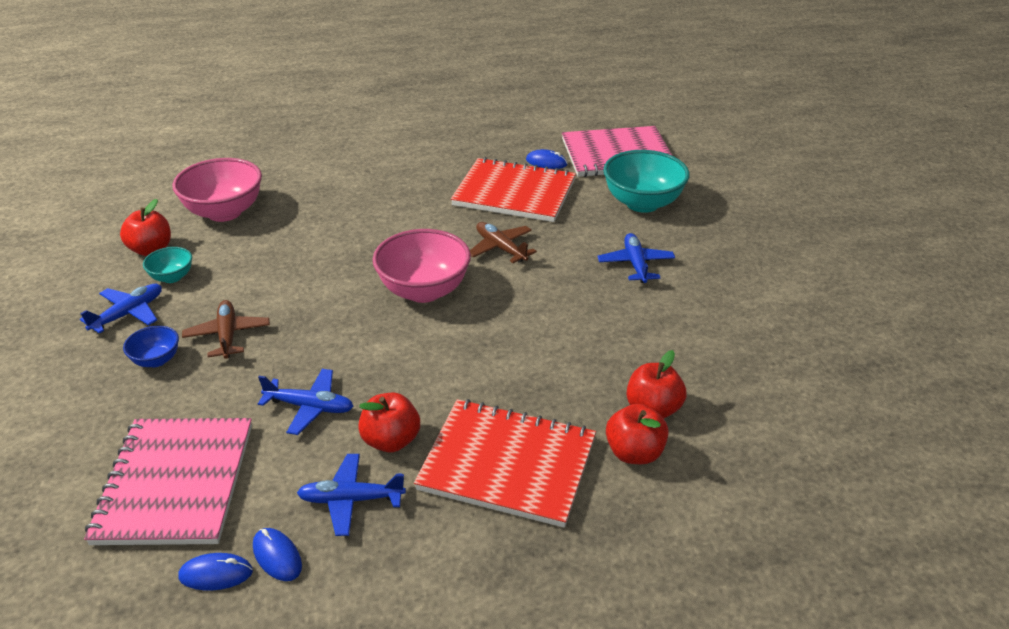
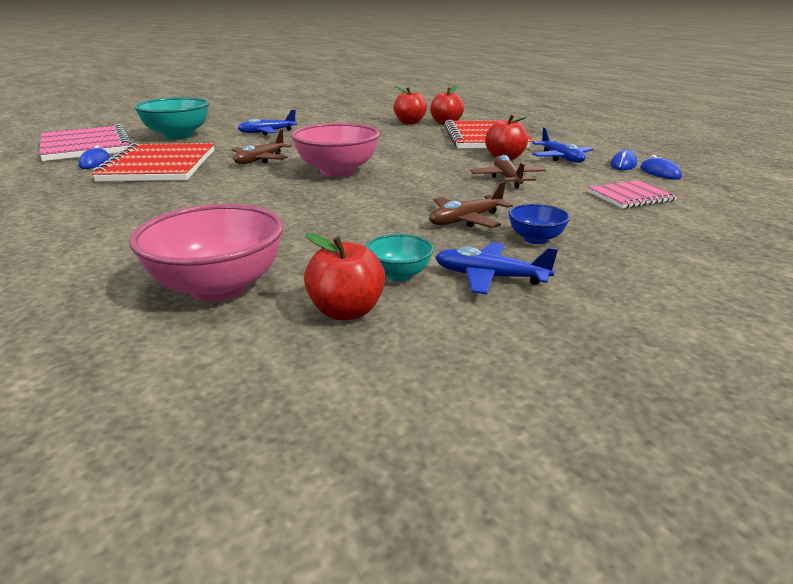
camera: 110 degrees left, 10 degrees down
pink notebook [84,418,252,545] -> pink notebook [588,180,678,208], size x0.53
blue plane [258,369,354,435] -> brown plane [470,155,546,188]

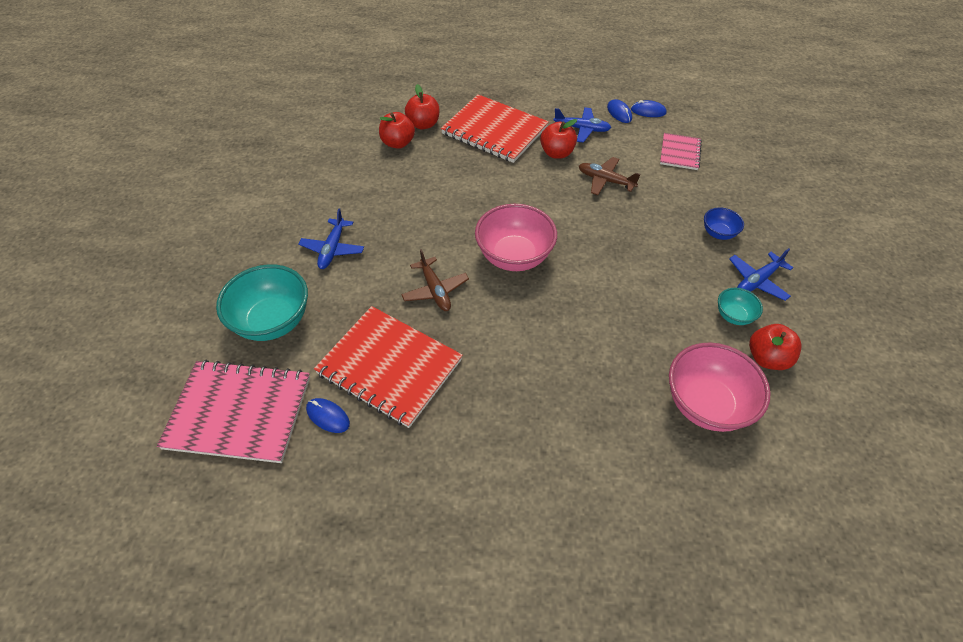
camera: 55 degrees left, 25 degrees up
brown plane [429,181,513,228] -> none

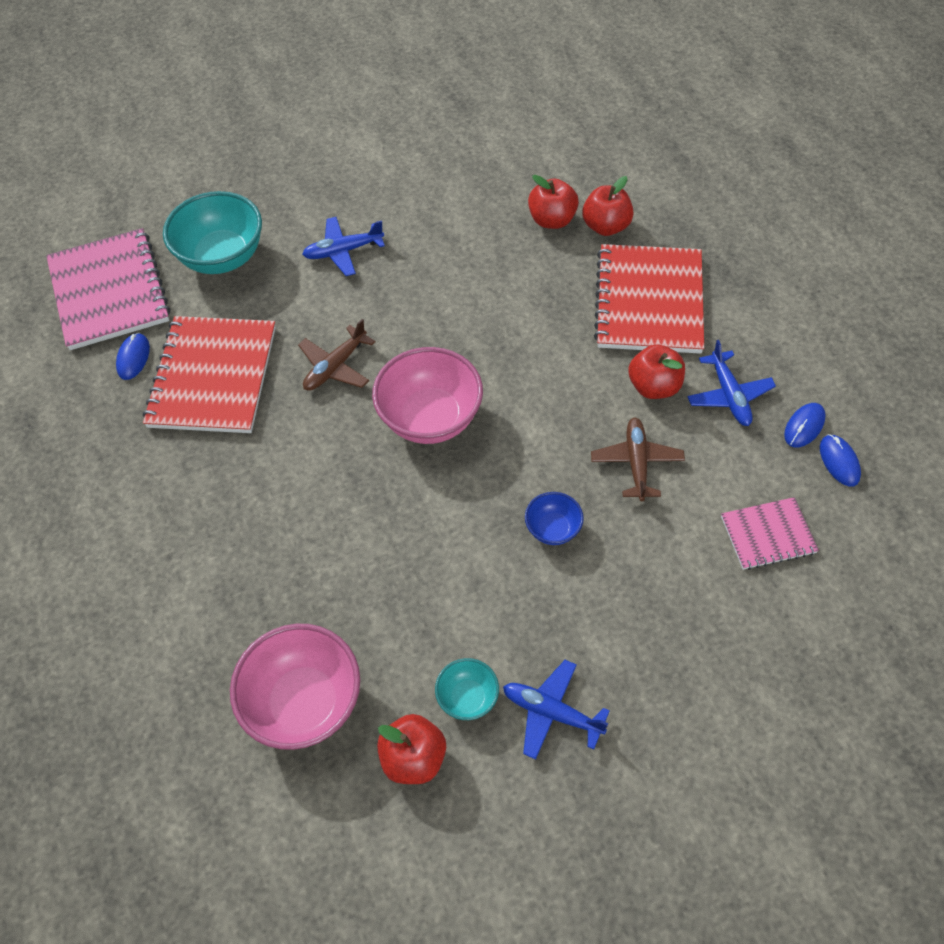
camera: 65 degrees right, 5 degrees up
blue bowl [704,207,744,240] -> blue bowl moved to [525,492,584,545]

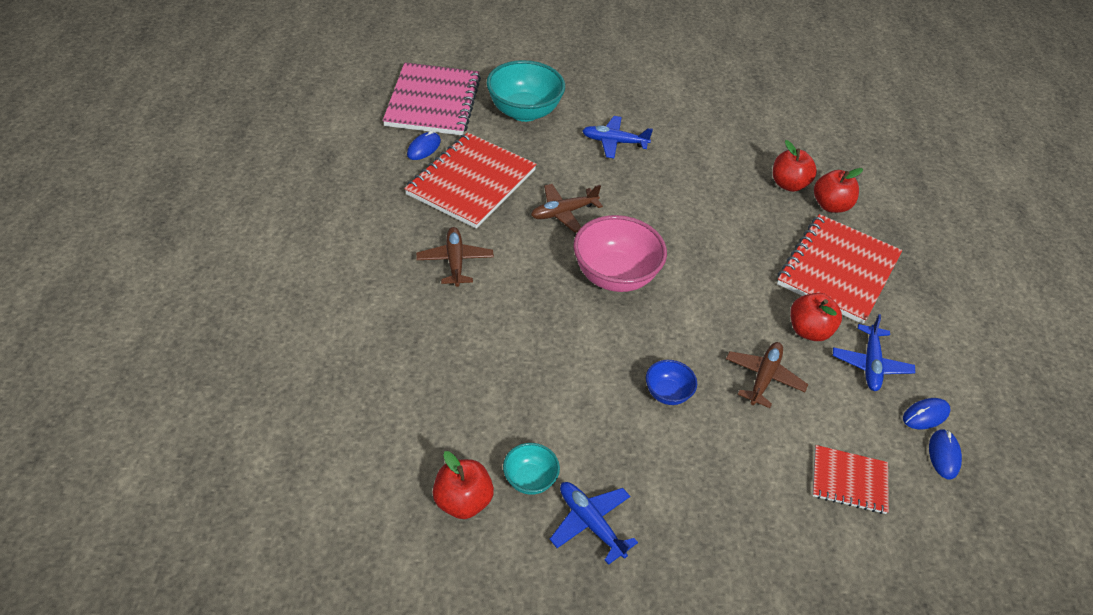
camera: 20 degrees right, 10 degrees down
pink bowl [230,624,360,750] -> none
pink notebook [721,497,819,570] -> red notebook [812,445,889,514]
none -> brown plane [416,227,494,287]

